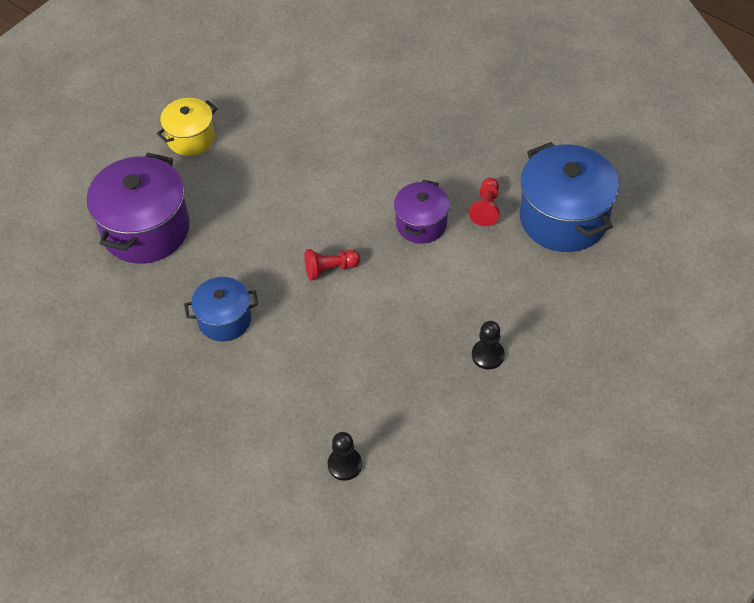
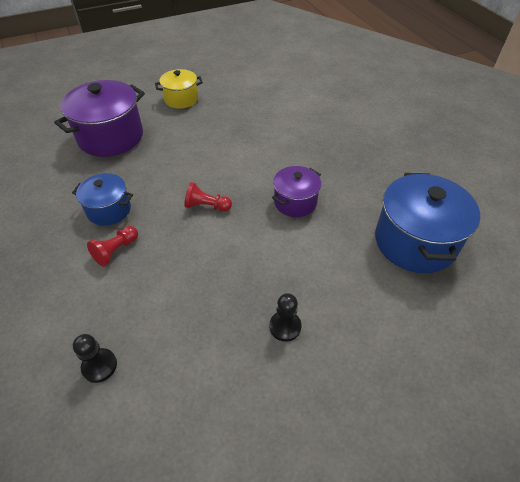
camera: 25 degrees right, 5 degrees down
red pawn [469,178,500,226] -> red pawn moved to [87,226,138,267]

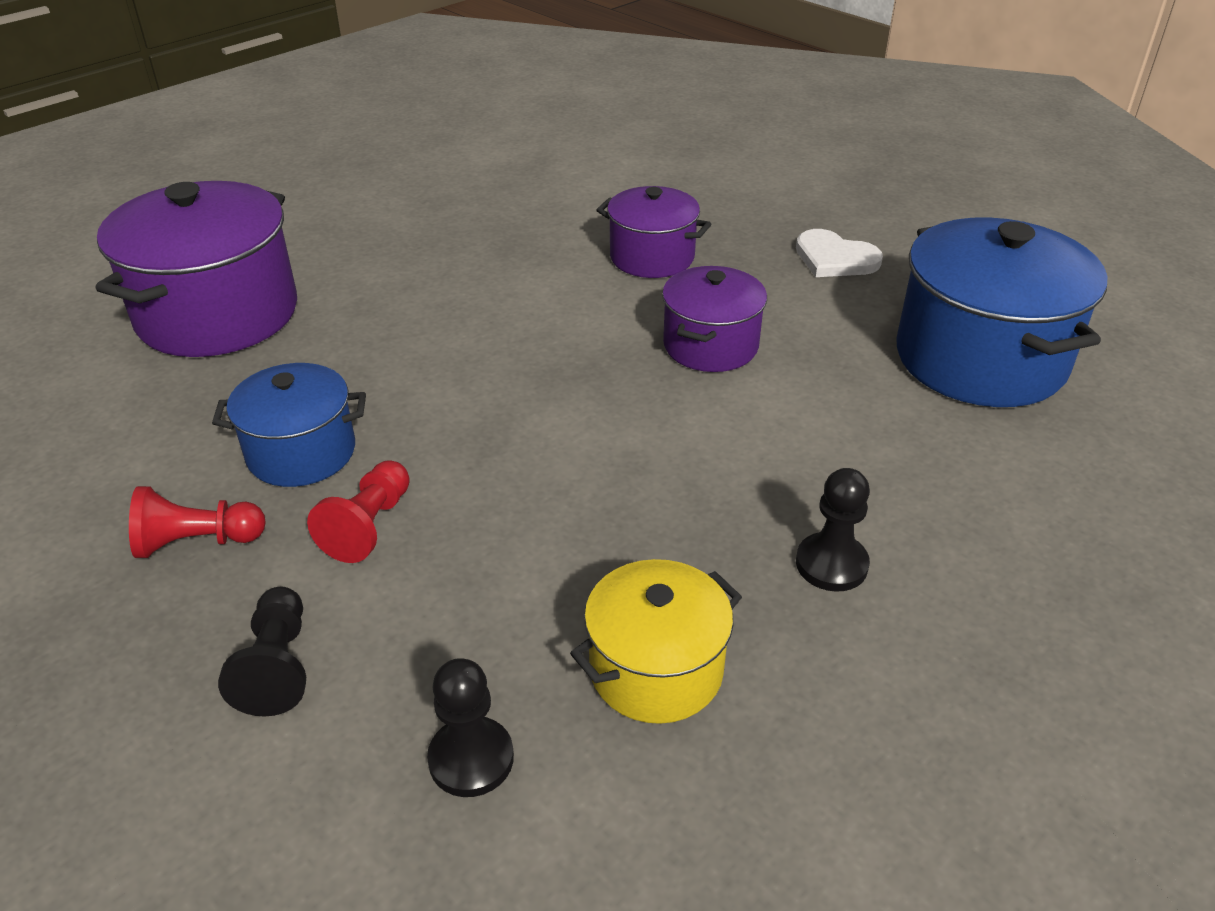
camera: 20 degrees left, 10 degrees down
yellow pot [155,69,203,109] -> yellow pot moved to [570,559,742,724]
red pawn [184,182,232,212] -> red pawn moved to [129,486,266,558]
none -> black pawn [218,587,306,716]
none -> purple pot [596,186,711,278]
none -> white heart [796,229,883,277]

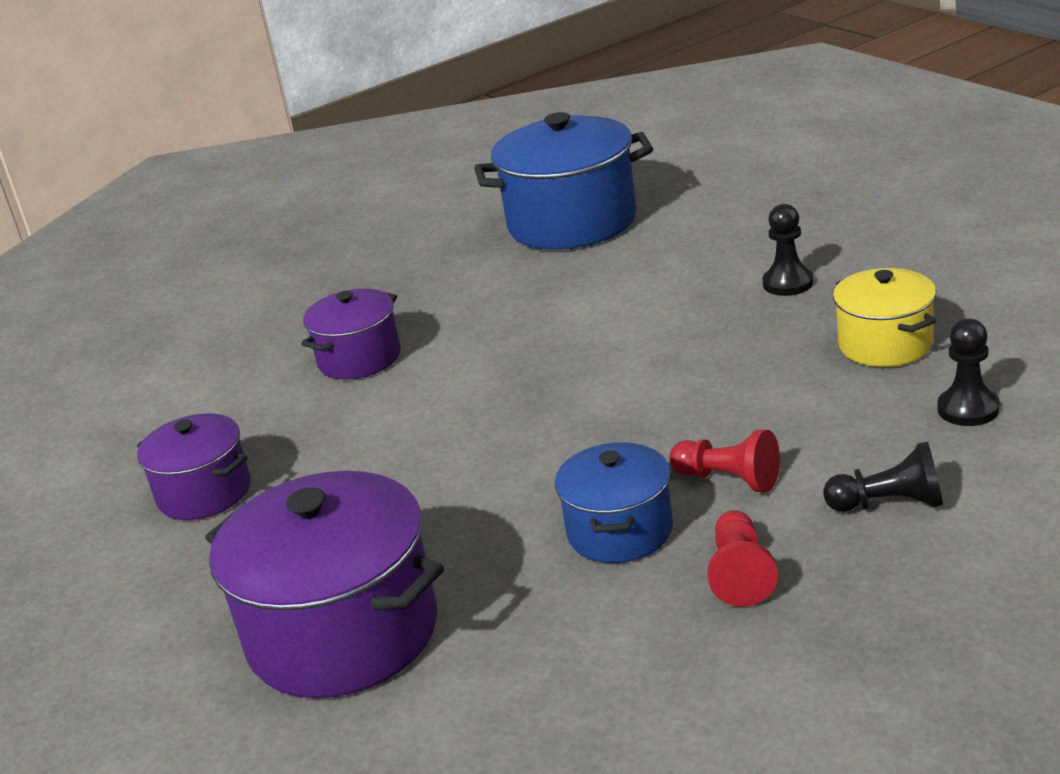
camera: 75 degrees left, 10 degrees down
purple pot [662,266,767,372] -> purple pot moved to [137,413,251,520]
white heart [796,229,883,277] -> none

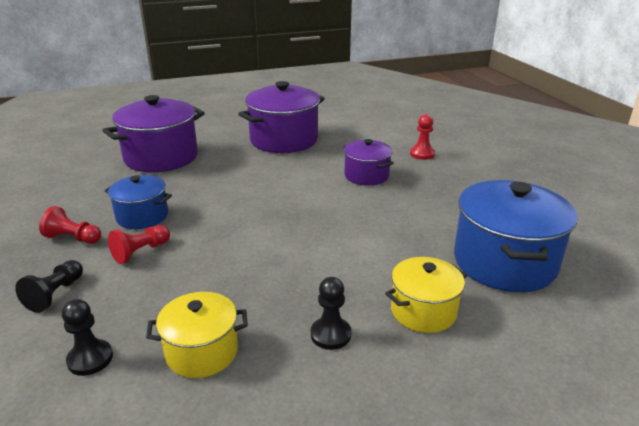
camera: 100 degrees right, 0 degrees up
purple pot [137,413,251,520] -> purple pot [238,81,325,153], size x1.74
none -> yellow pot [385,257,467,333]
none -> red pawn [410,114,435,160]

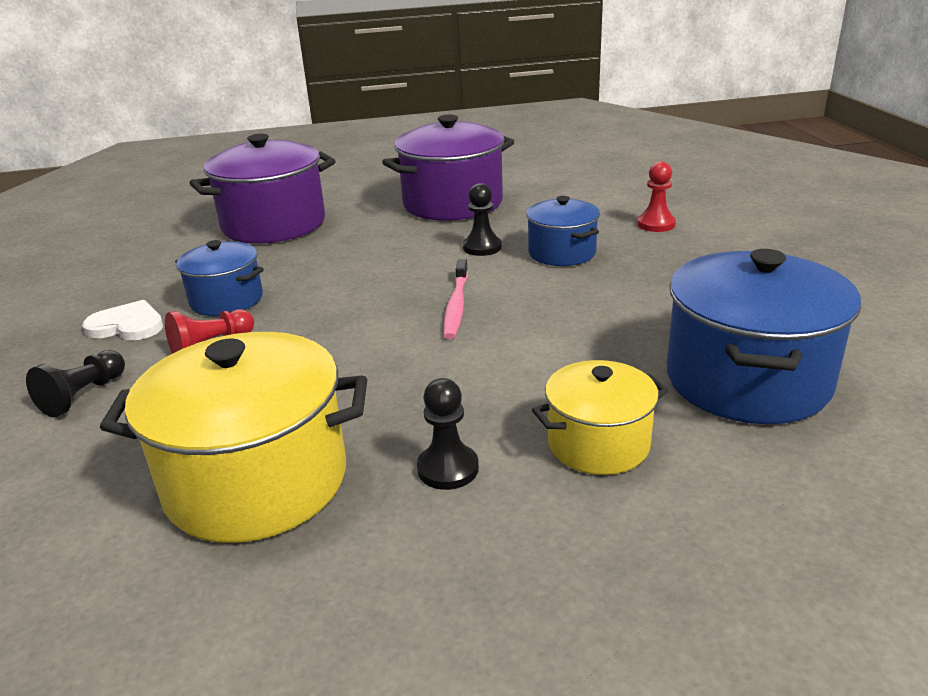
camera: 10 degrees right, 0 degrees up
red pawn [39,206,101,244] -> white heart [83,300,163,340]
black pawn [62,299,113,376] -> black pawn moved to [463,183,502,256]
yellow pot [146,292,248,378] -> yellow pot [100,332,367,543], size x1.74
purple pot [343,139,394,186] -> blue pot [526,196,600,266]
none -> pink toothbrush [443,259,468,339]

